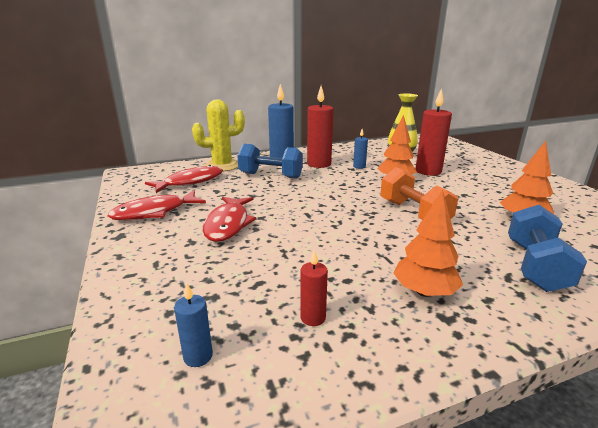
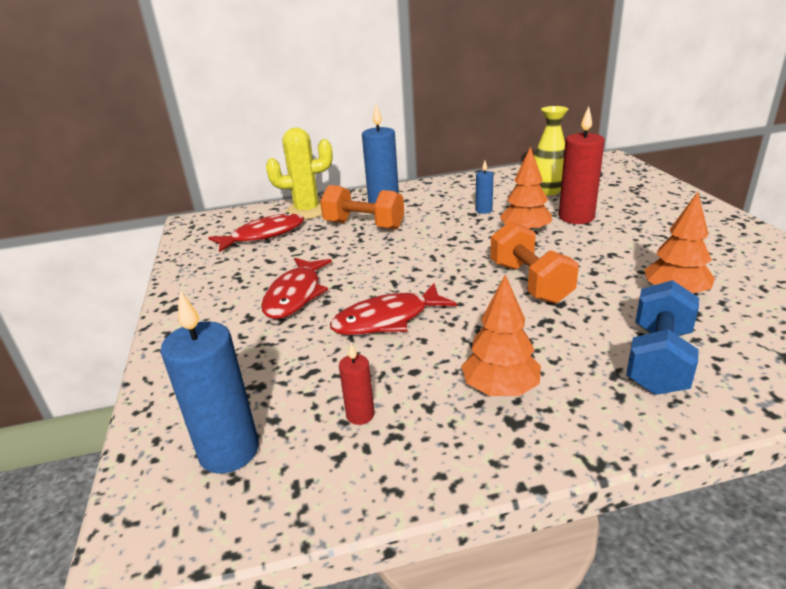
camera: 10 degrees right, 5 degrees up
red fish [108,190,206,220] -> red fish moved to [330,283,457,335]
blue candle [174,283,213,367] -> blue candle [160,291,259,474], size x1.98
blue dumbbell [237,144,303,179] -> orange dumbbell [320,185,404,230]
red candle [307,86,333,168] -> none

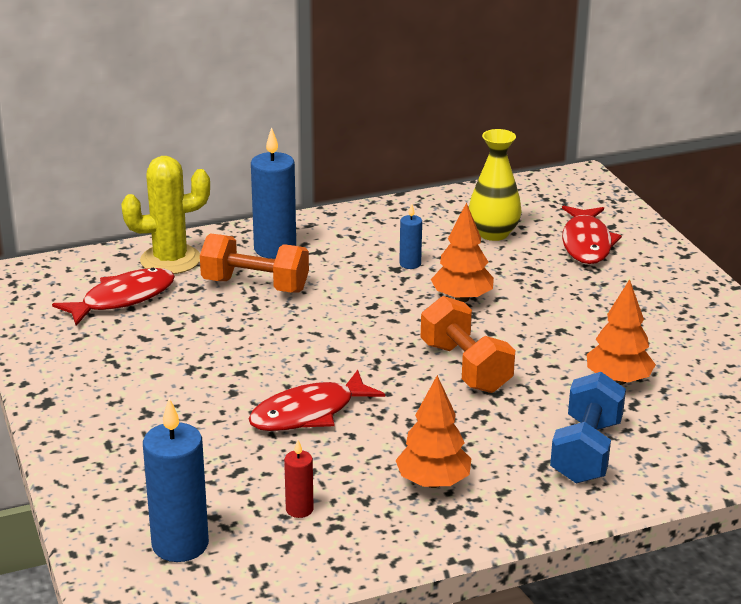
camera: 10 degrees left, 0 degrees up
red fish [261,258,332,319] -> red fish moved to [562,206,622,264]
red candle [559,106,605,224] -> none

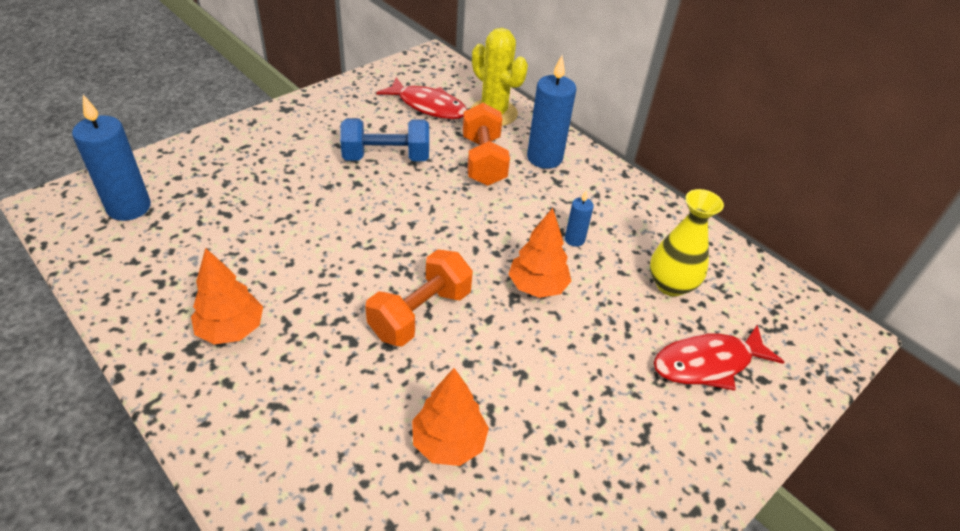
camera: 65 degrees right, 15 degrees up
red fish [248,370,385,431] -> none
red candle [284,440,314,518] -> none
blue dumbbell [550,372,626,484] -> blue dumbbell moved to [340,118,429,161]

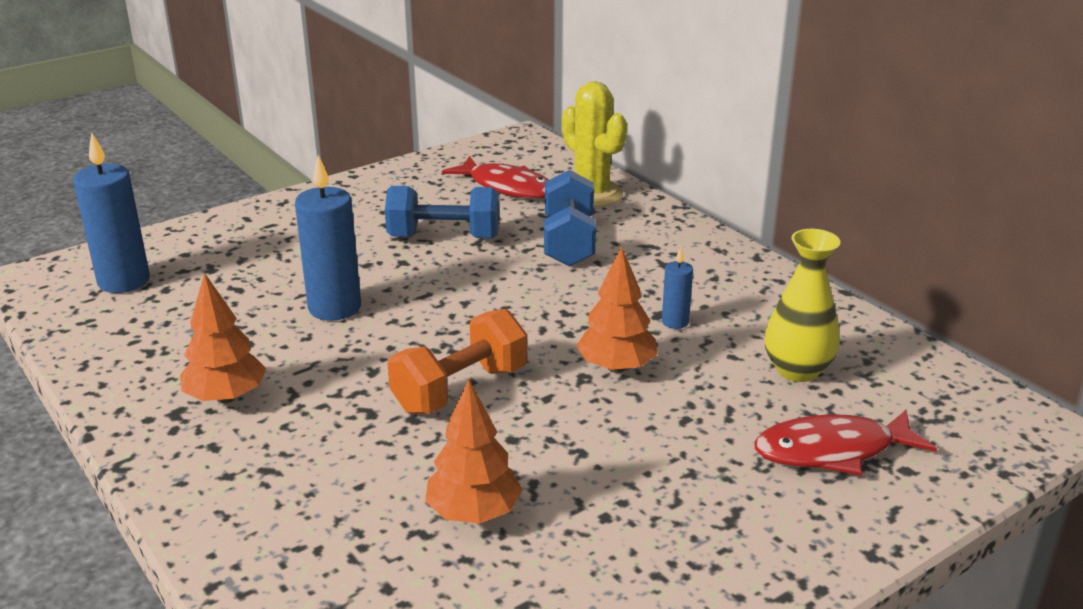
camera: 10 degrees right, 15 degrees down
orange dumbbell [463,103,510,186] -> blue dumbbell [544,170,596,267]
blue candle [527,56,576,169] -> blue candle moved to [295,155,361,321]

